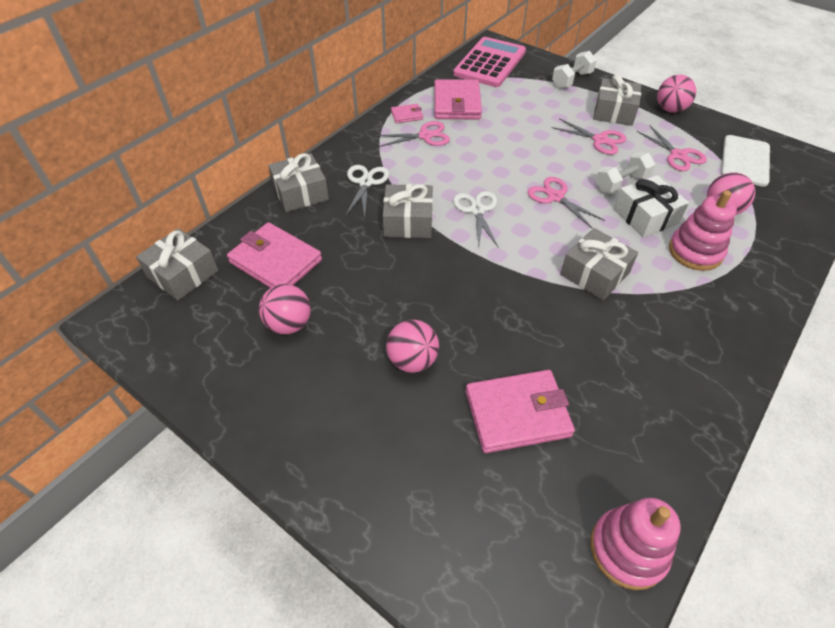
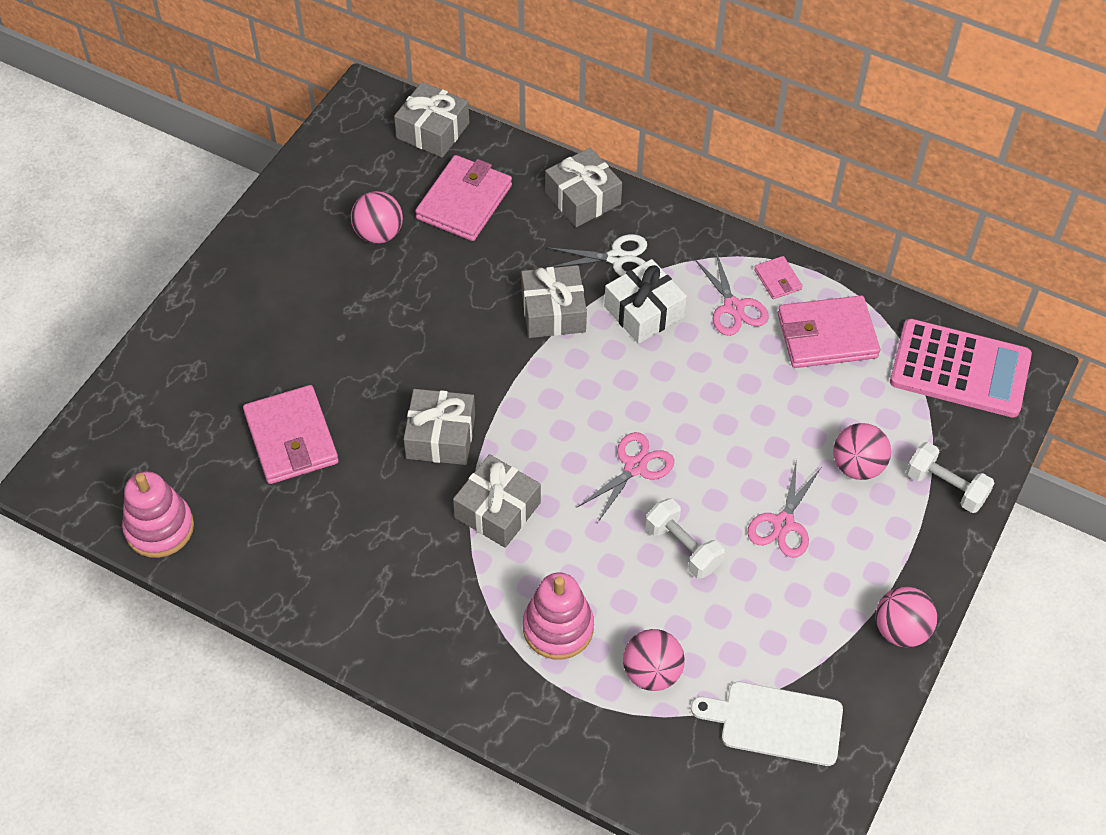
camera: 80 degrees right, 5 degrees up
pink ball [386,320,439,373] -> pink ball moved to [833,423,891,480]
white scissors [453,191,499,248] -> none
grey gift [593,75,641,126] -> grey gift moved to [404,389,475,465]
white gift [614,175,689,238] -> white gift moved to [604,259,687,344]
pink scissors [637,126,707,171] -> none

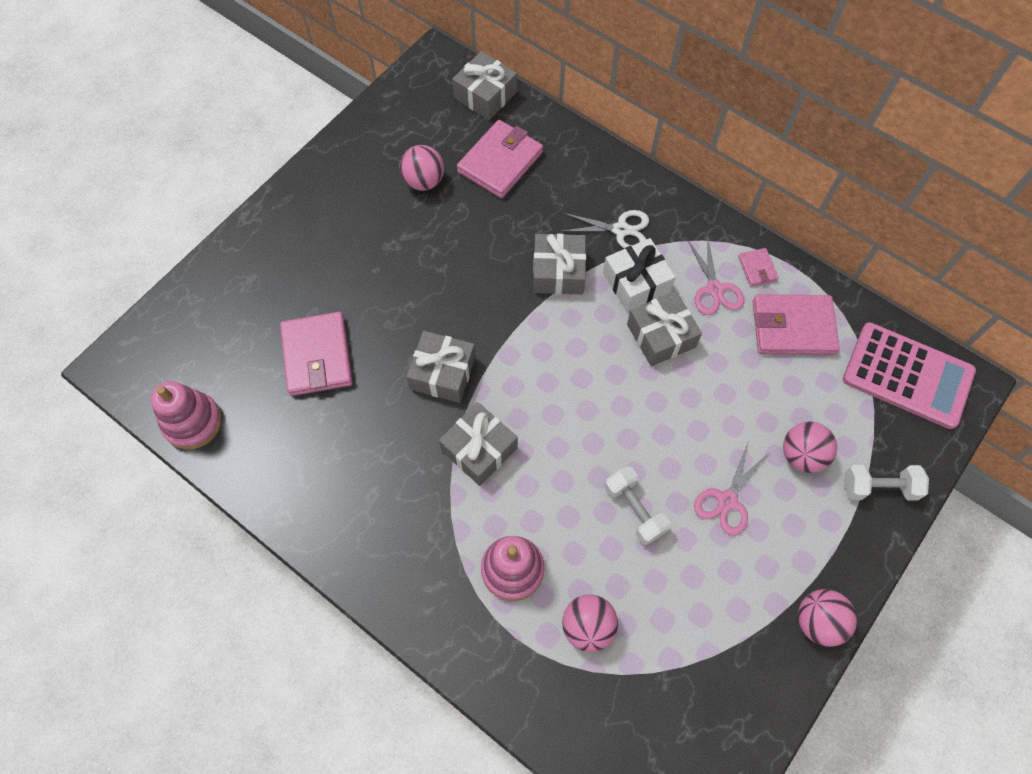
camera: 10 degrees right, 10 degrees up
grey gift [545,148,622,227] -> grey gift moved to [627,291,702,366]
pink scissors [577,432,674,523] -> none
white cutting board [691,682,843,766] -> none
white dumbbell [906,442,994,513] -> white dumbbell turned 45 degrees counterclockwise [844,465,929,501]

